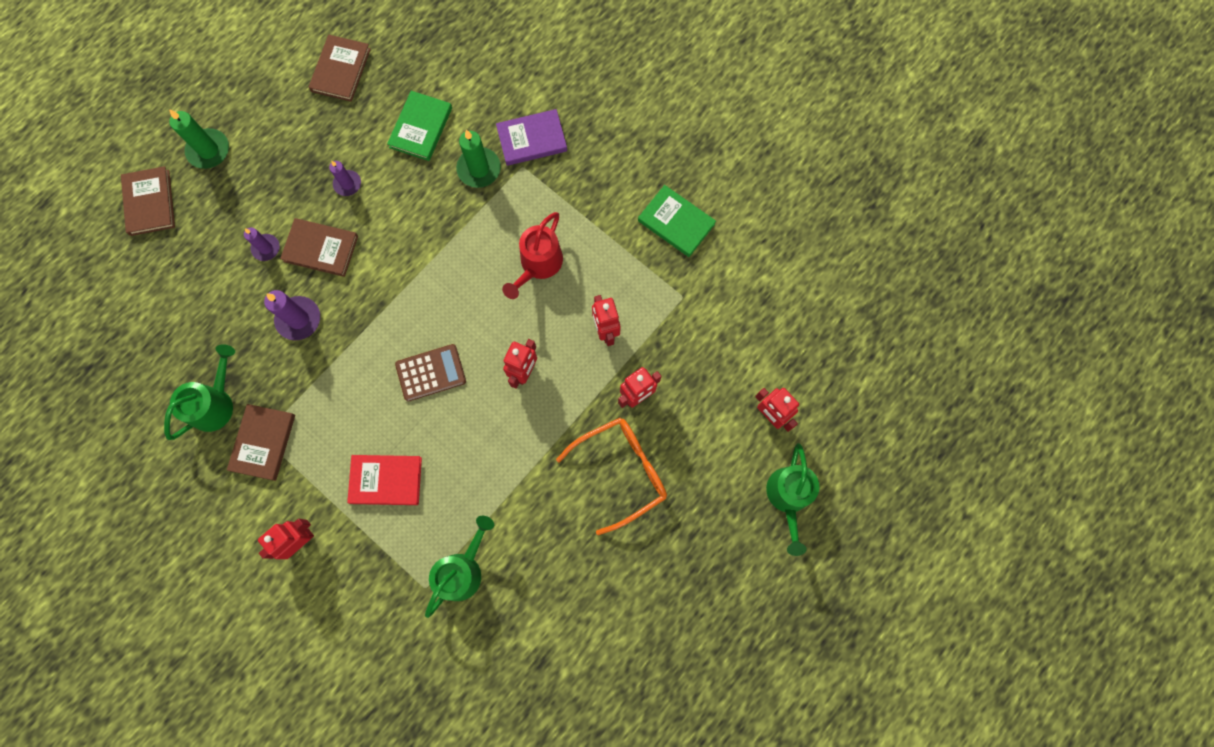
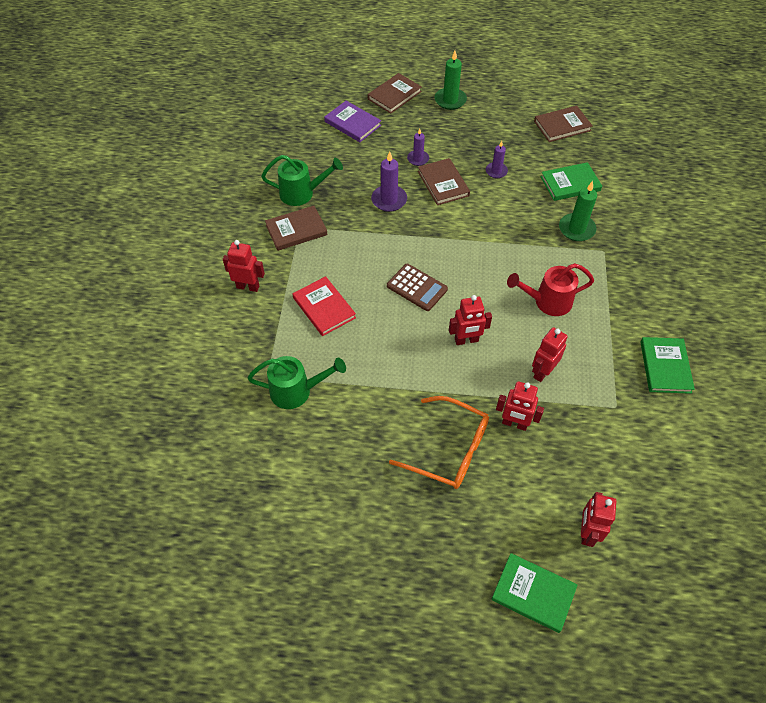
camera: 55 degrees right, 20 degrees down
purple book [496,109,567,166] -> purple book moved to [324,101,381,142]
green watering can [766,443,819,556] -> green book [491,553,578,633]

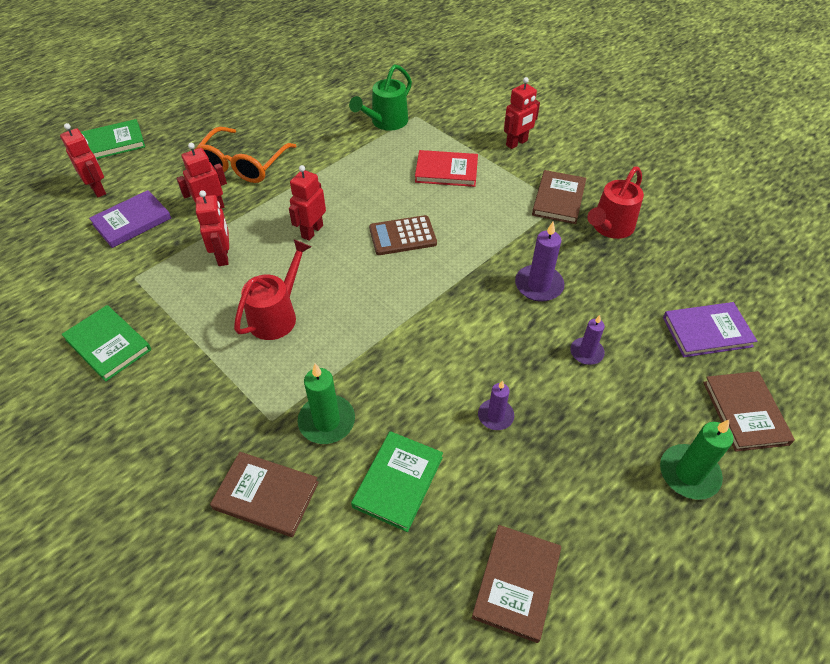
camera: 130 degrees right, 5 degrees down
green watering can [261,155,343,206] -> red watering can [587,167,644,239]
orange glasses [389,396,489,489] -> orange glasses turned 45 degrees counterclockwise [194,127,297,183]
brown book [418,158,470,205] -> brown book moved to [210,452,319,537]
none -> purple book [89,190,171,248]

